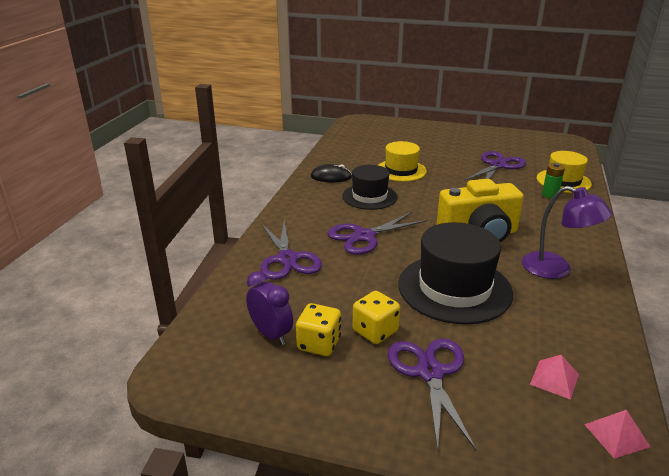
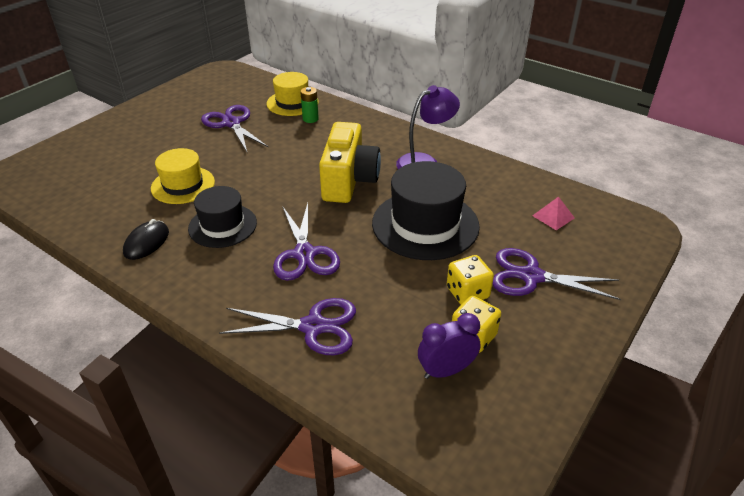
camera: 70 degrees left, 10 degrees up
pink pyramid [584,410,650,459] -> none

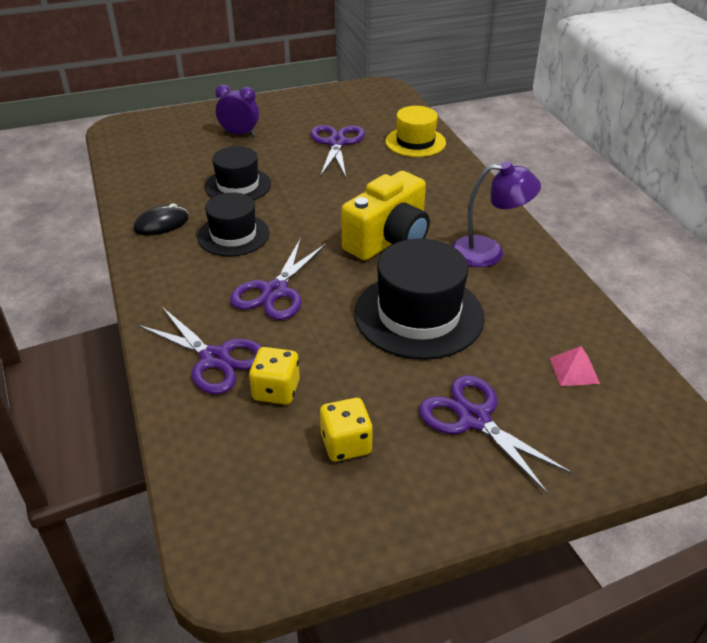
camera: 35 degrees right, 0 degrees up
yellow hat [151,148,215,204] -> black hat [205,146,271,200]
green battery [300,87,319,123] -> none
purple clock [418,313,481,379] -> purple clock moved to [215,84,259,136]
yellow dice [447,255,494,305] -> yellow dice moved to [249,347,300,405]

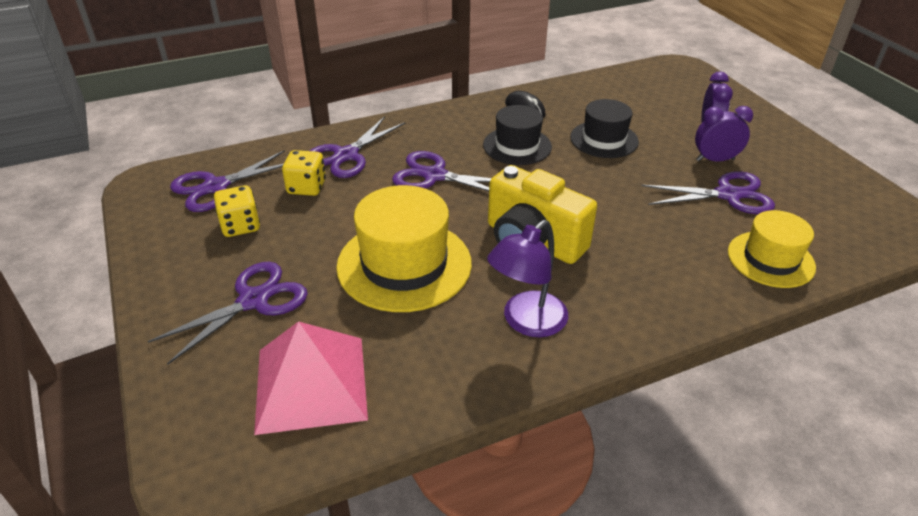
camera: 85 degrees right, 0 degrees up
black hat [354,239,485,360] -> yellow hat [336,185,472,312]
purple lamp [452,161,541,267] -> purple lamp turned 45 degrees clockwise [487,220,568,337]
pink pyramid [550,346,600,386] -> pink pyramid [254,321,368,435], size x2.33
none -> purple scissors [170,150,285,212]
none -> purple clock [695,106,753,162]

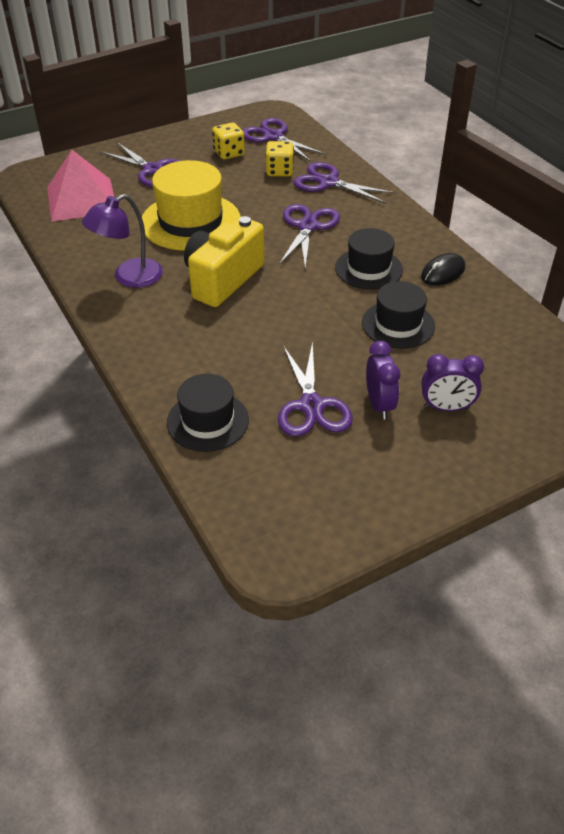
camera: 85 degrees right, 5 degrees up
purple lamp [487,220,568,337] -> purple lamp turned 75 degrees counterclockwise [82,194,163,288]
yellow hat [728,210,816,288] -> black hat [167,374,249,452]

